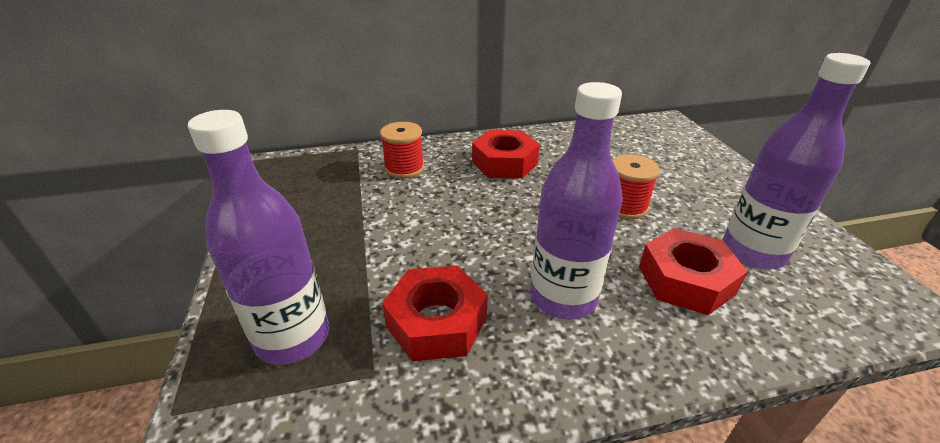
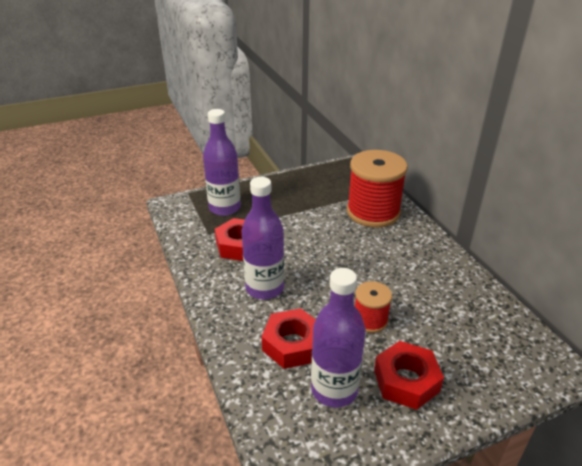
camera: 80 degrees right, 0 degrees up
red spool [380,122,424,178] -> red spool [347,150,408,228], size x1.95
red nut [472,130,540,179] -> red nut moved to [374,341,444,410]

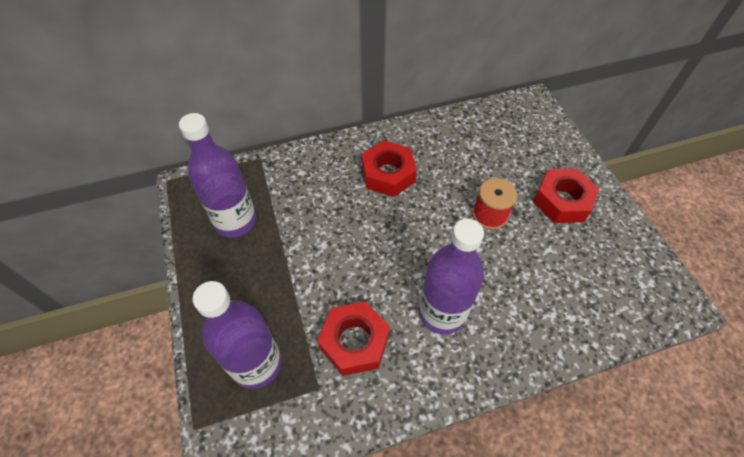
camera: 85 degrees left, 20 degrees up
red nut [261,308,316,369] -> red nut moved to [362,141,417,197]
purple bottle [311,268,366,407] -> purple bottle moved to [179,113,257,238]
red spool [347,150,408,228] -> none

